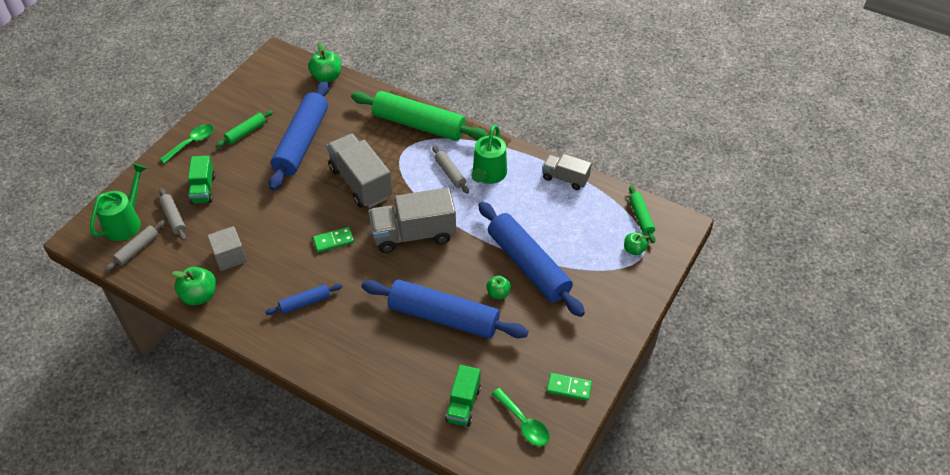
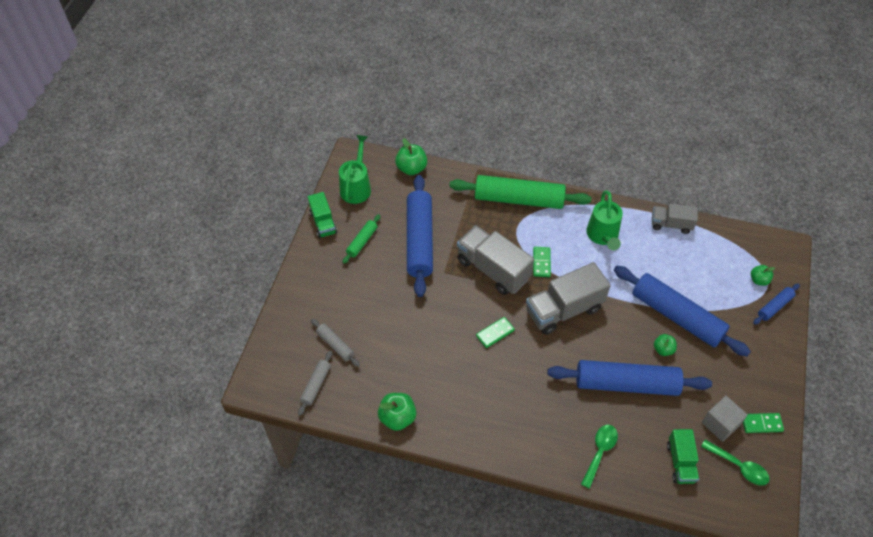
camera: 15 degrees left, 5 degrees up
green watering can [90,163,147,241] -> green watering can moved to [339,135,371,204]
green spoon [160,124,214,164] -> green spoon moved to [581,425,618,489]
green truck [188,156,216,204] -> green truck moved to [308,192,337,238]
grey cube [207,226,247,271] -> grey cube moved to [702,396,748,442]
blue rolling pin [265,284,343,315] -> blue rolling pin moved to [753,284,800,325]
grey rolling pin [432,146,469,194] -> none
green rolling pin [629,185,656,243] -> none
none -> green domino [533,247,551,277]

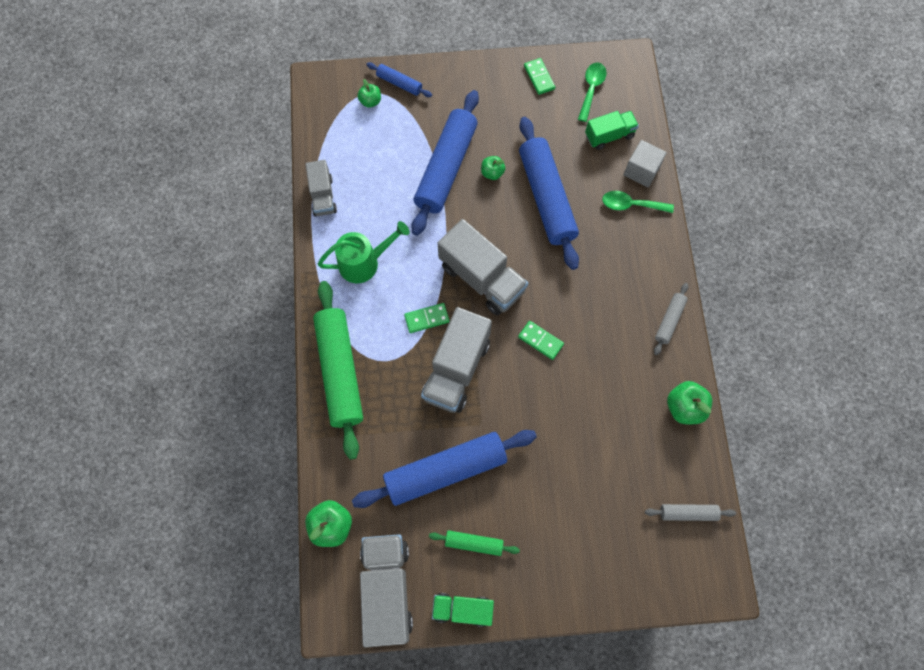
camera: 110 degrees left, 15 degrees up
green truck [308,192,337,238] -> green truck turned 135 degrees counterclockwise [432,593,494,627]
grey rolling pin [311,318,360,367] -> grey rolling pin moved to [654,283,688,355]
green watering can [339,135,371,204] -> grey truck [360,534,413,648]
grey cube [702,396,748,442] -> grey cube moved to [624,140,667,187]

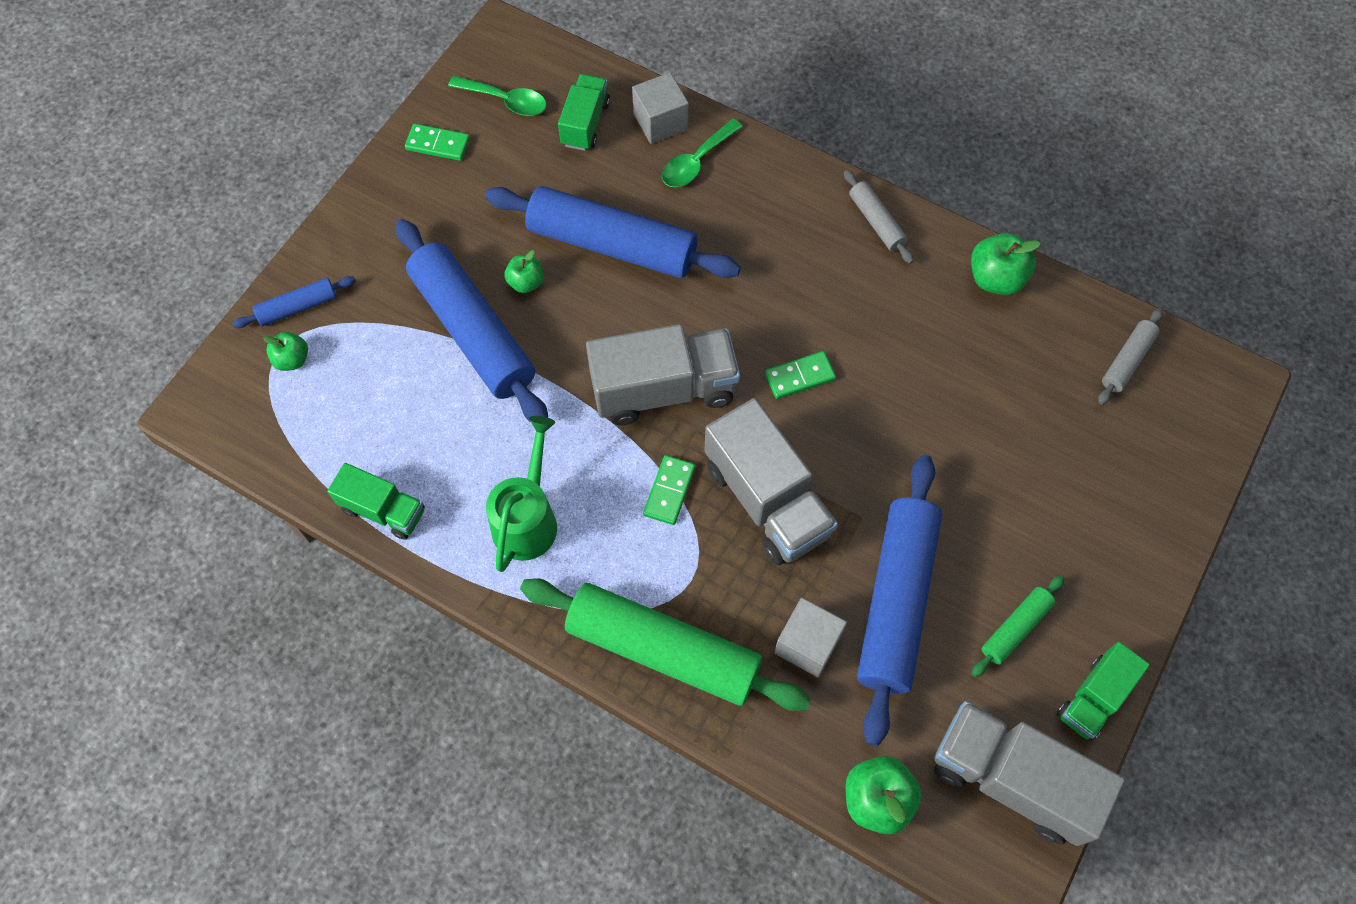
camera: 55 degrees left, 5 degrees down
grey truck [305,160,337,216] -> green truck [327,463,425,540]
green spoon [578,62,607,122] -> green spoon turned 150 degrees clockwise [448,76,547,116]
none -> grey cube [774,598,847,677]

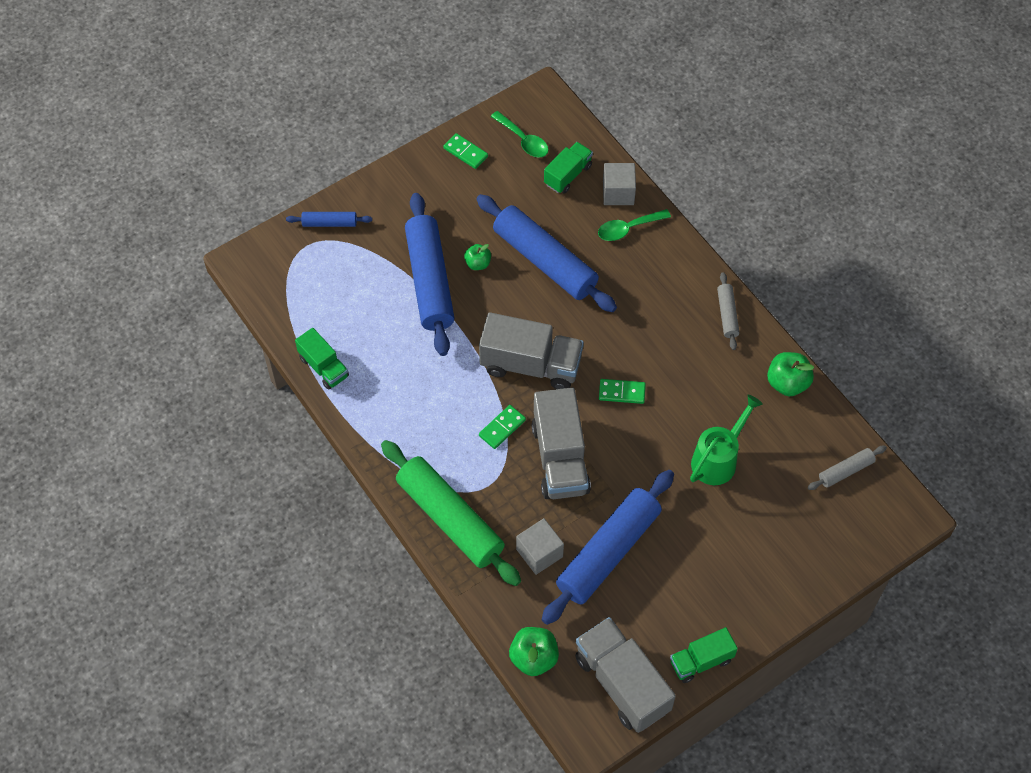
camera: 25 degrees right, 5 degrees down
green apple [263,332,308,371] -> none
green watering can [486,416,557,572] -> green watering can moved to [690,395,763,485]
green rolling pin [972,575,1064,677] -> none

